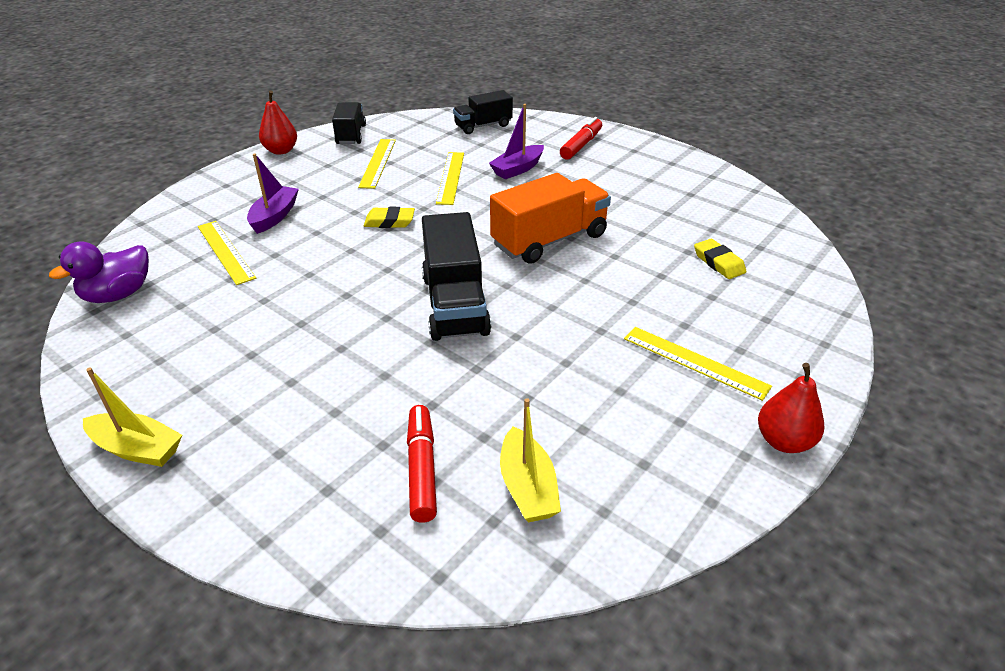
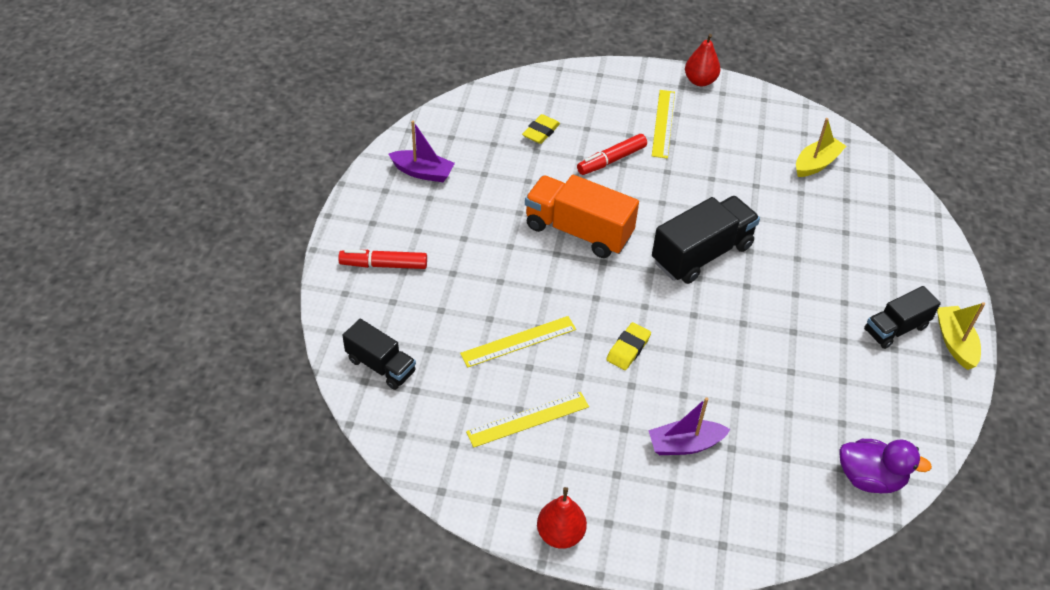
camera: 120 degrees left, 10 degrees up
yellow ruler [198,221,256,285] -> none
black truck [332,102,366,144] -> black truck moved to [864,286,941,349]
yellow eraser [364,207,415,228] -> yellow eraser turned 60 degrees clockwise [606,322,651,370]
red marker [407,405,437,523] -> red marker moved to [577,134,647,175]
purple boat [489,104,544,179] -> purple boat moved to [388,121,455,182]

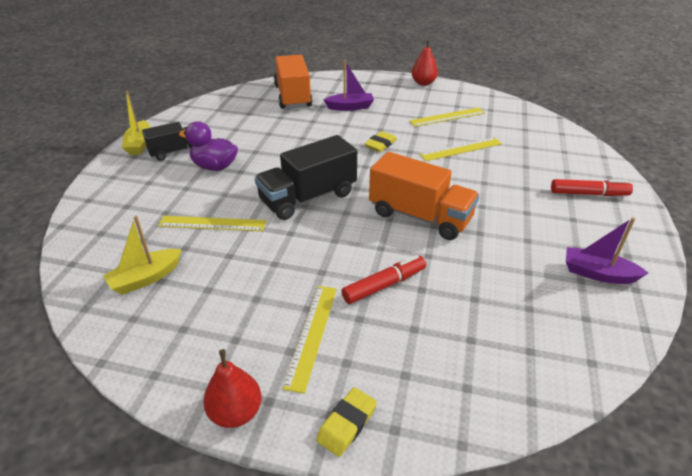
camera: 175 degrees left, 10 degrees down
black truck [342,319,416,390] -> none
yellow eraser [522,114,560,144] -> yellow eraser moved to [316,387,377,457]
purple duck [840,439,932,493] -> purple duck moved to [179,121,238,171]
none -> yellow ruler [158,216,266,231]
none -> orange truck [274,55,312,109]

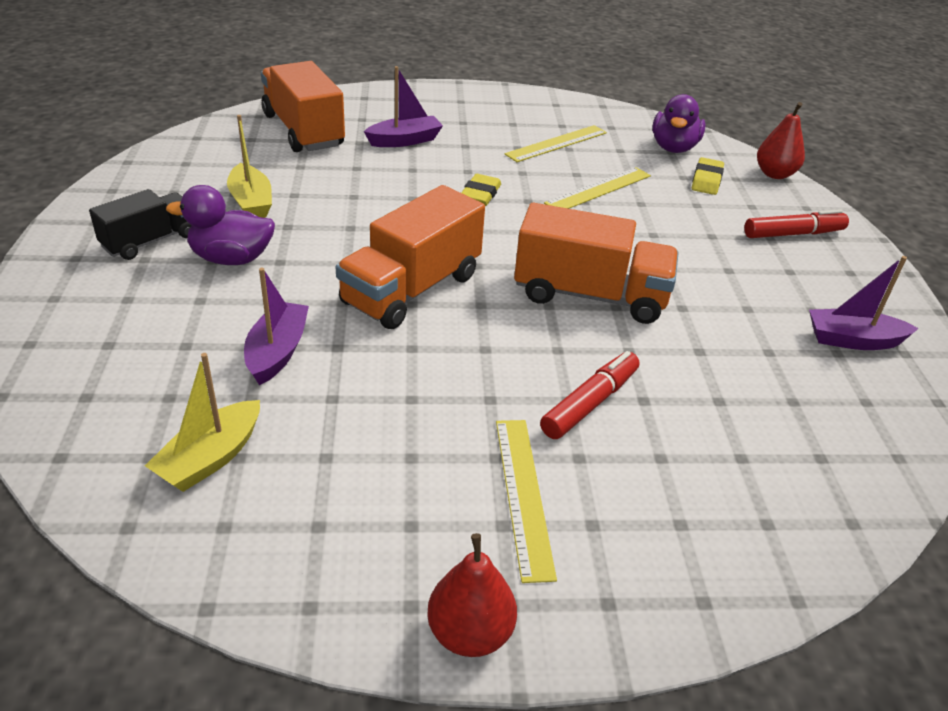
camera: 20 degrees left, 0 degrees up
yellow boat [122,91,150,155] -> yellow boat moved to [227,115,272,218]
yellow ruler [158,216,266,231] -> purple boat [244,268,309,385]
black truck [255,135,357,220] -> orange truck [335,185,485,329]
yellow eraser [316,387,377,457] -> yellow eraser moved to [692,157,724,195]
red pear [412,40,438,86] -> red pear moved to [757,102,805,179]
none -> purple duck [652,94,706,153]

